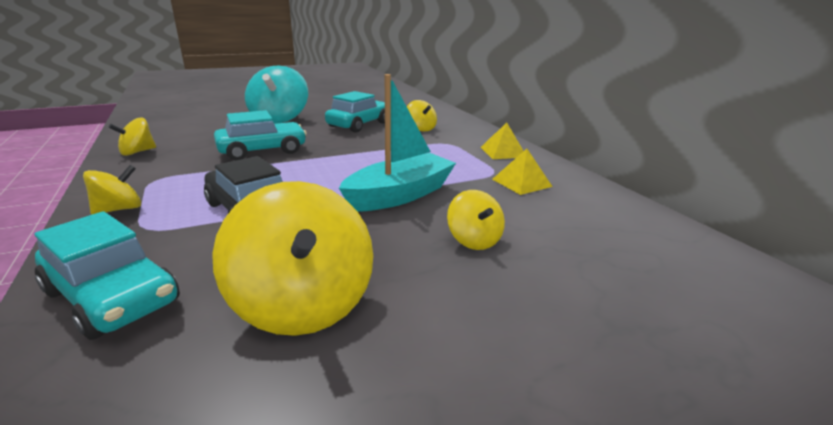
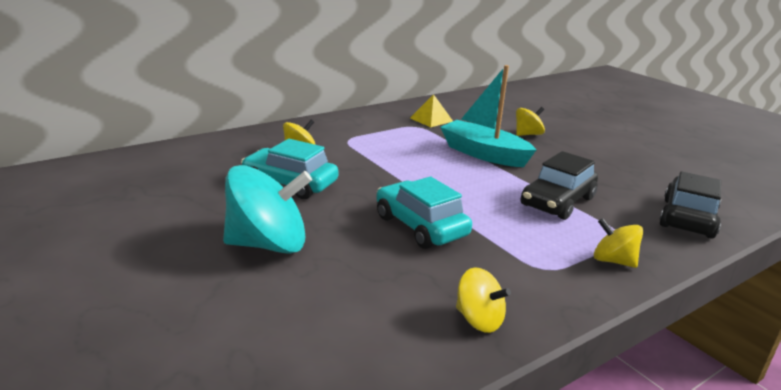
camera: 100 degrees left, 0 degrees up
turquoise car [34,211,180,340] -> black car [659,171,721,239]
yellow spinning top [212,181,373,336] -> none
yellow pyramid [480,123,523,159] -> none

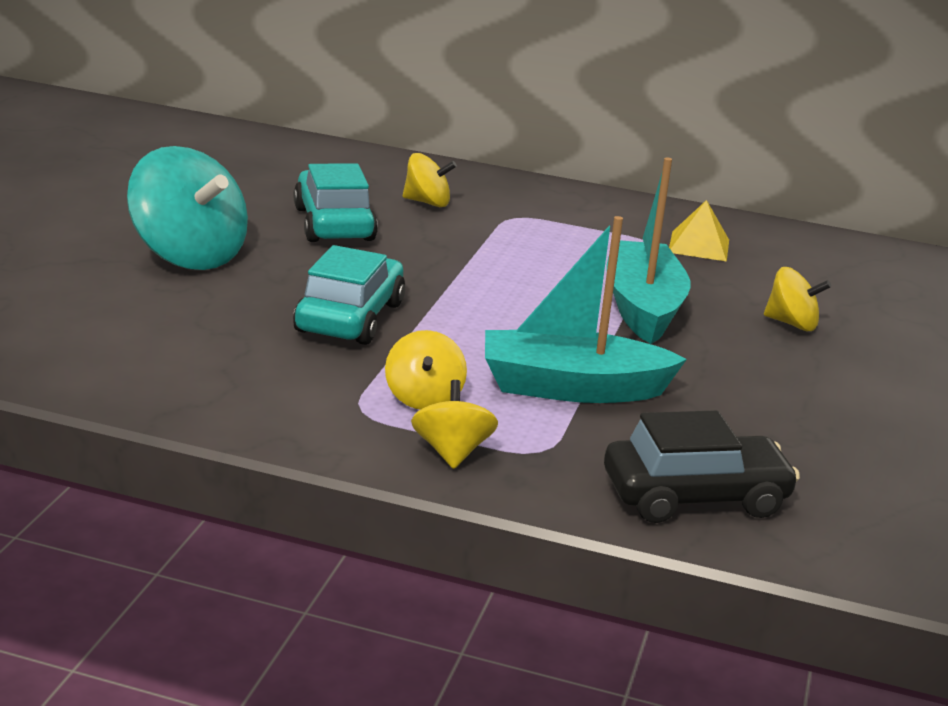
camera: 50 degrees right, 0 degrees up
yellow spinning top [456,267,511,333] -> yellow spinning top moved to [385,330,467,410]
black car [521,151,598,220] -> turquoise boat [485,216,687,403]

